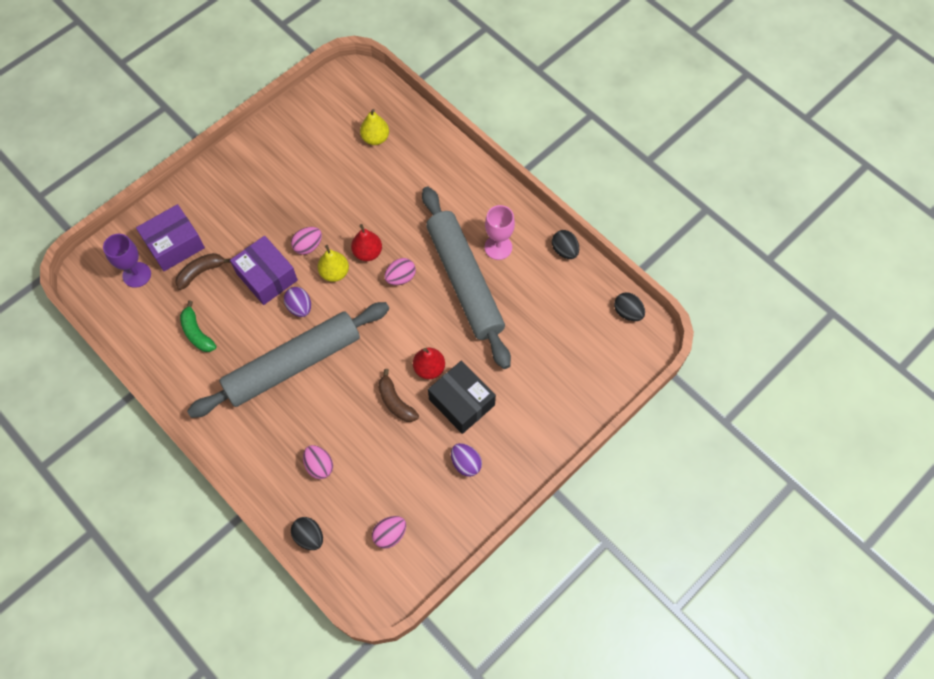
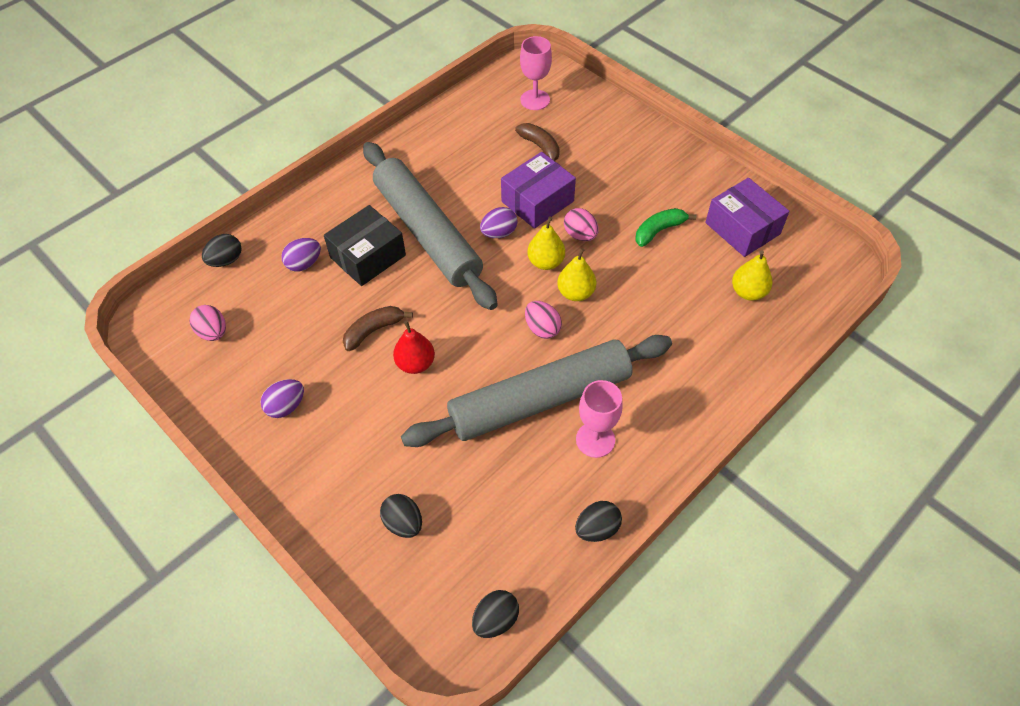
camera: 90 degrees right, 10 degrees down
purple goblet [103,234,151,288] -> pink goblet [520,36,552,110]
purple box [136,204,205,271] -> purple box moved to [705,178,789,257]
green banana [180,301,216,352] -> green banana moved to [636,208,696,247]
pink egg [303,445,333,479] -> purple egg [281,238,321,272]
red pear [351,224,382,261] -> yellow pear [557,248,596,301]
black box [428,361,496,434] -> black box moved to [324,205,406,286]
none -> black egg [380,494,422,538]

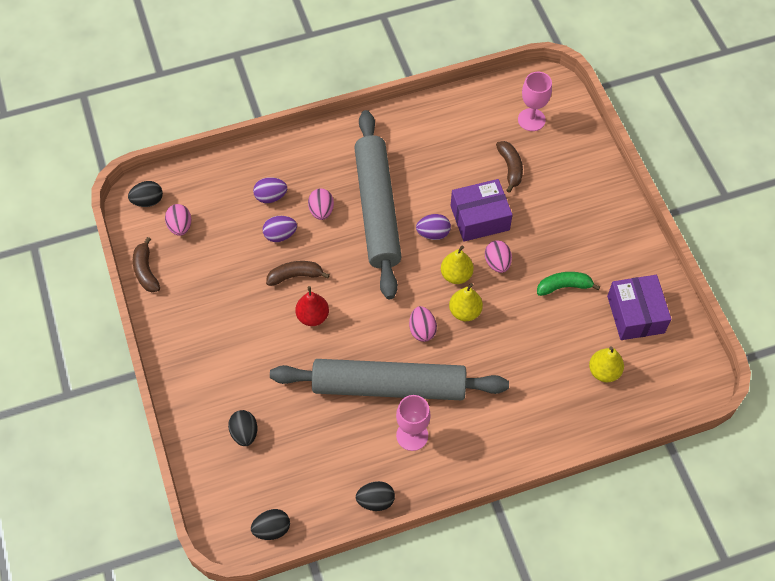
camera: 25 degrees right, 5 degrees up
black egg [202,234,242,267] -> black egg moved to [128,181,163,207]
purple egg [260,379,304,418] -> purple egg moved to [263,216,297,242]
black box [324,205,406,286] -> pink egg [308,188,334,220]
none -> brown banana [133,237,160,292]

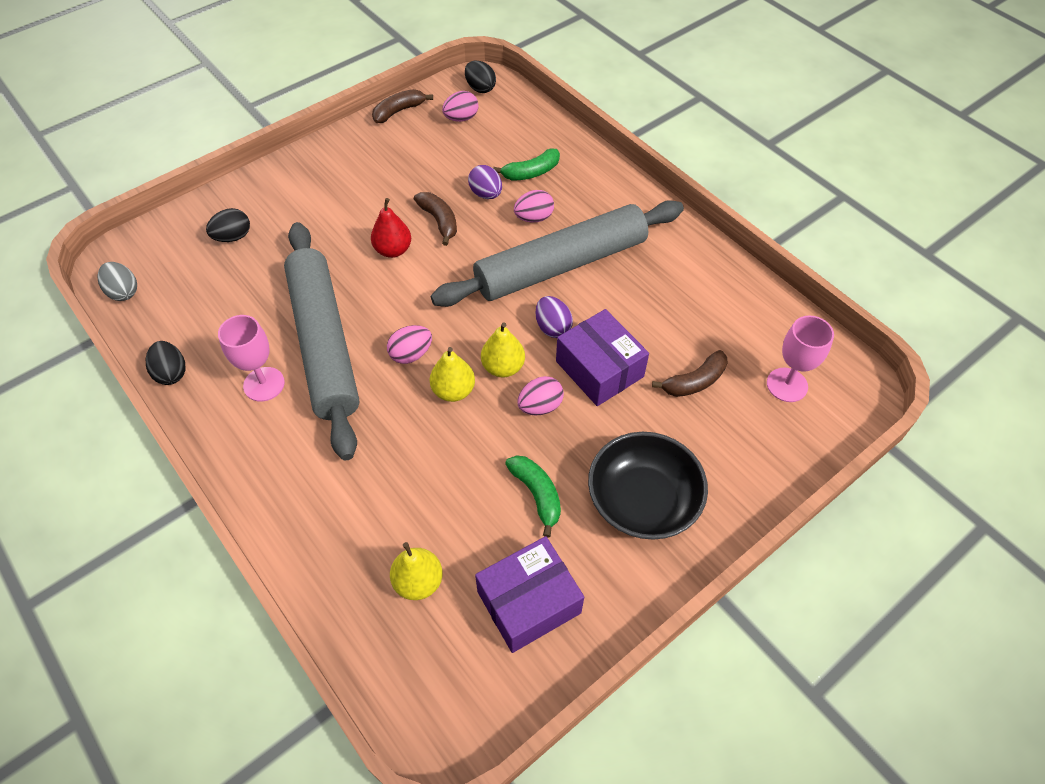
camera: 70 degrees right, 5 degrees down
black egg [251,509,290,540] -> grey egg [97,262,137,301]
purple egg [253,177,287,203] -> green banana [493,148,560,181]
none -> black bowl [588,432,708,540]

